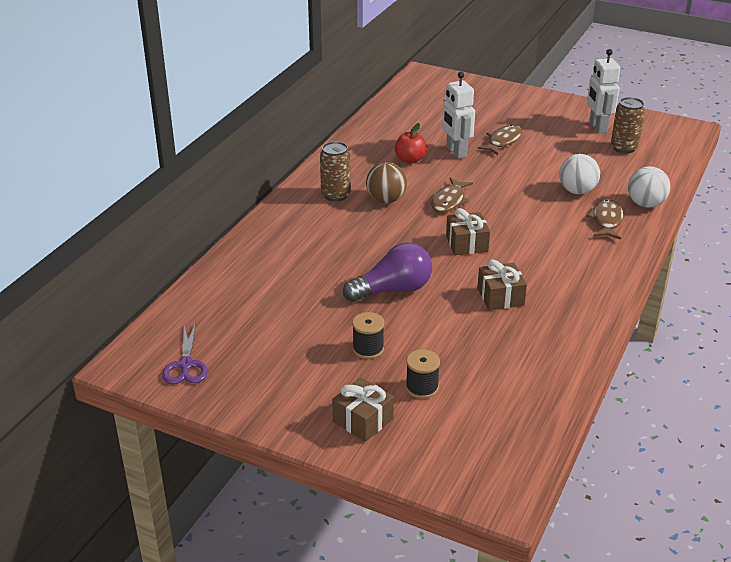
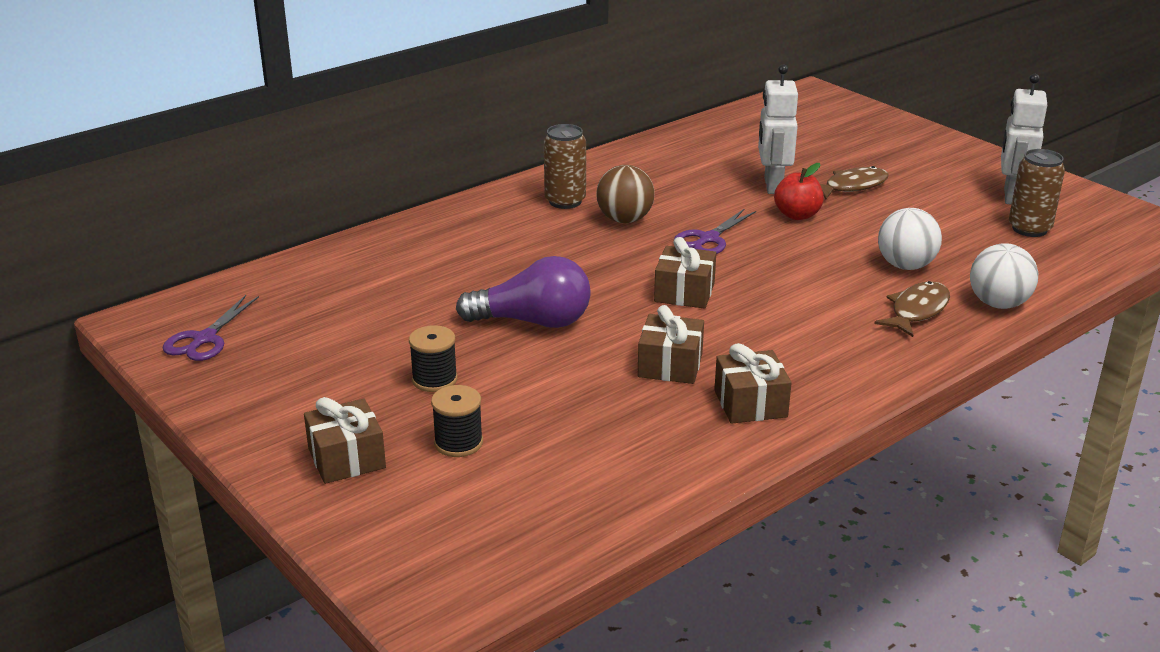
camera: 25 degrees right, 5 degrees down
red apple [395,123,427,164] -> red apple moved to [774,163,824,220]
brown fish [431,178,473,213] -> purple scissors [674,208,756,254]
none -> brown gift [714,343,792,424]

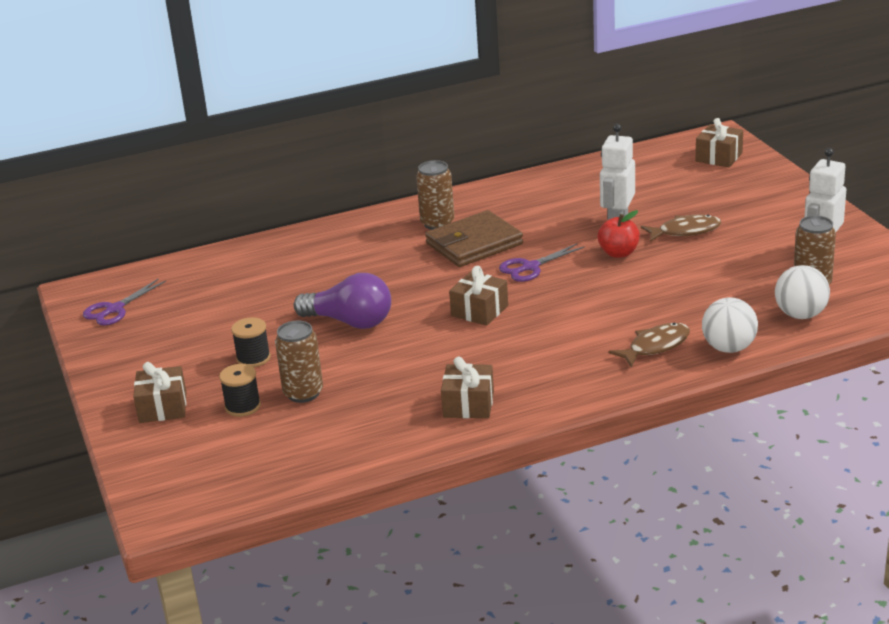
camera: 20 degrees right, 0 degrees up
brown ball [596,165,655,223] -> brown wallet [425,210,523,267]
brown gift [638,305,704,384] -> brown gift moved to [696,118,743,167]
white ball [878,208,942,270] -> white ball moved to [775,265,830,319]
none -> brown can [275,321,323,403]

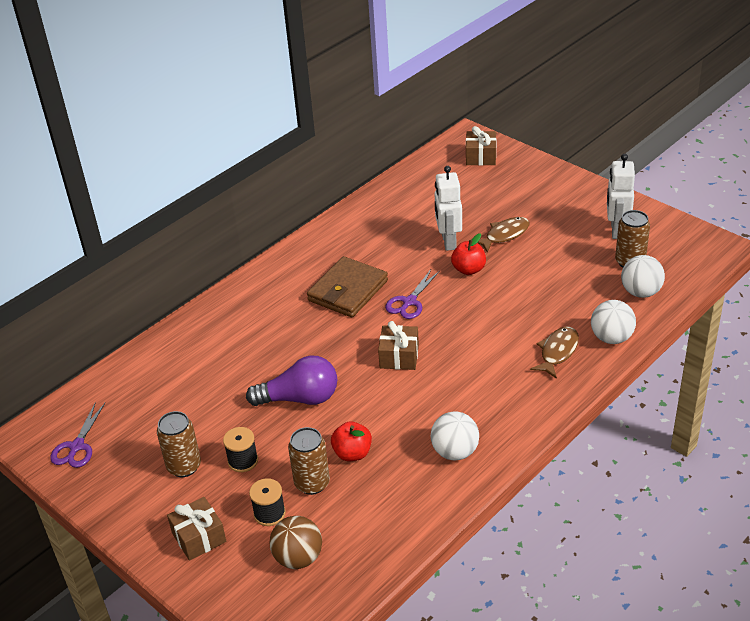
camera: 25 degrees left, 10 degrees up
brown can [416,160,454,230] -> brown can moved to [157,411,201,477]
brown gift [441,357,494,418] -> white ball [431,411,479,460]
none -> brown ball [270,516,322,569]
none -> red apple [331,421,372,461]

